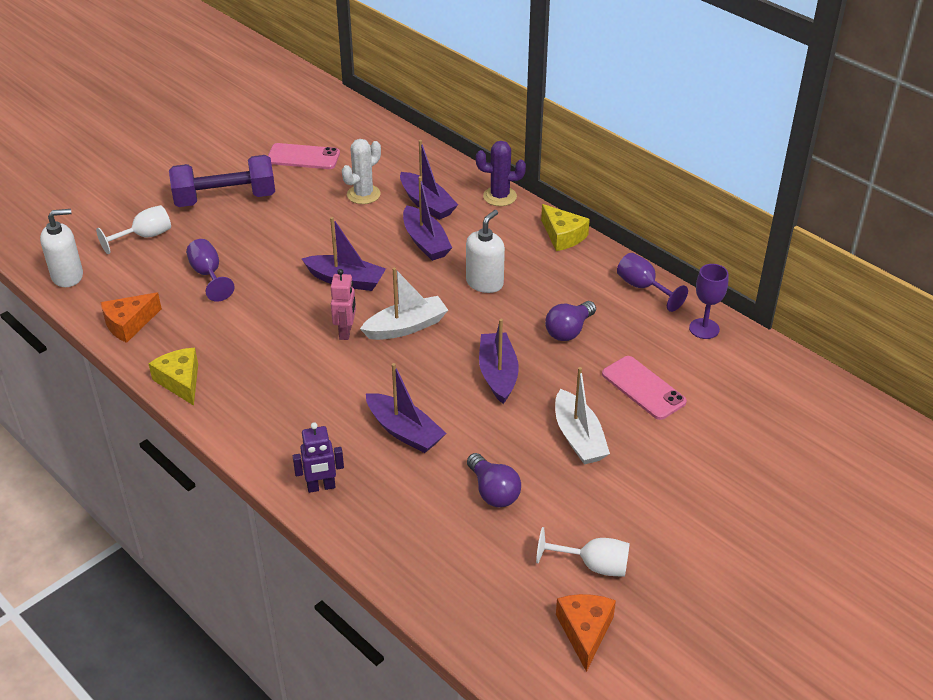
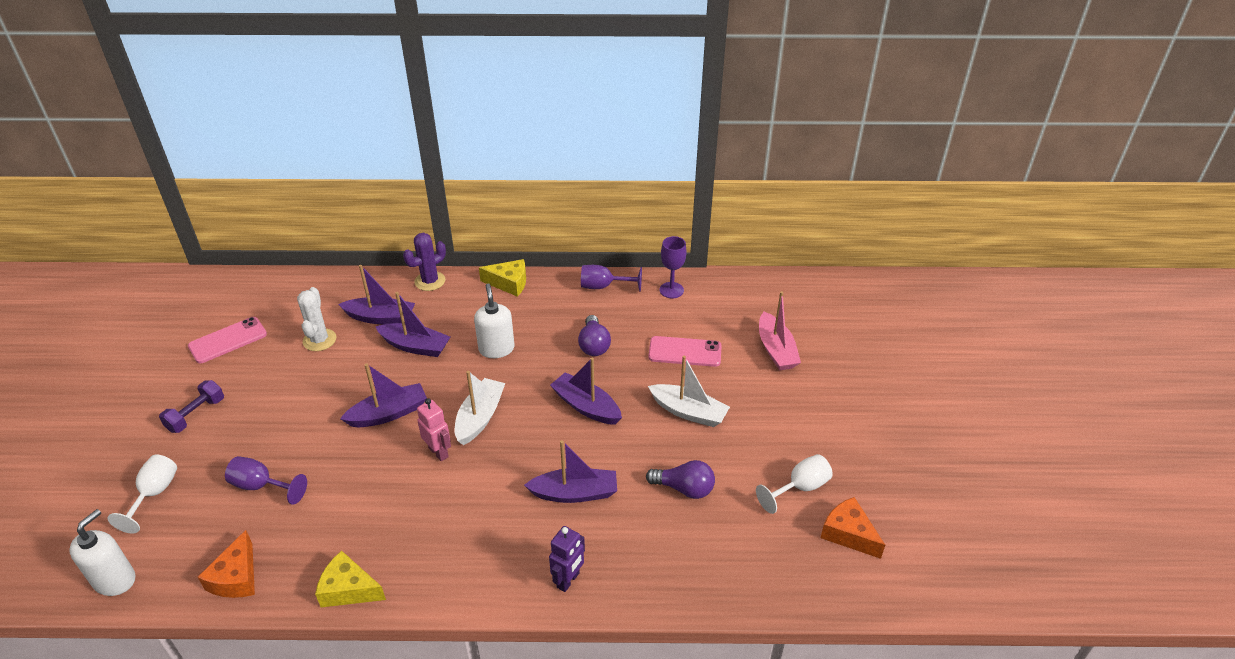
camera: 45 degrees left, 0 degrees up
purple dumbbell [169,155,275,207] -> purple dumbbell [159,380,224,433], size x0.56
none -> pink boat [759,291,801,371]

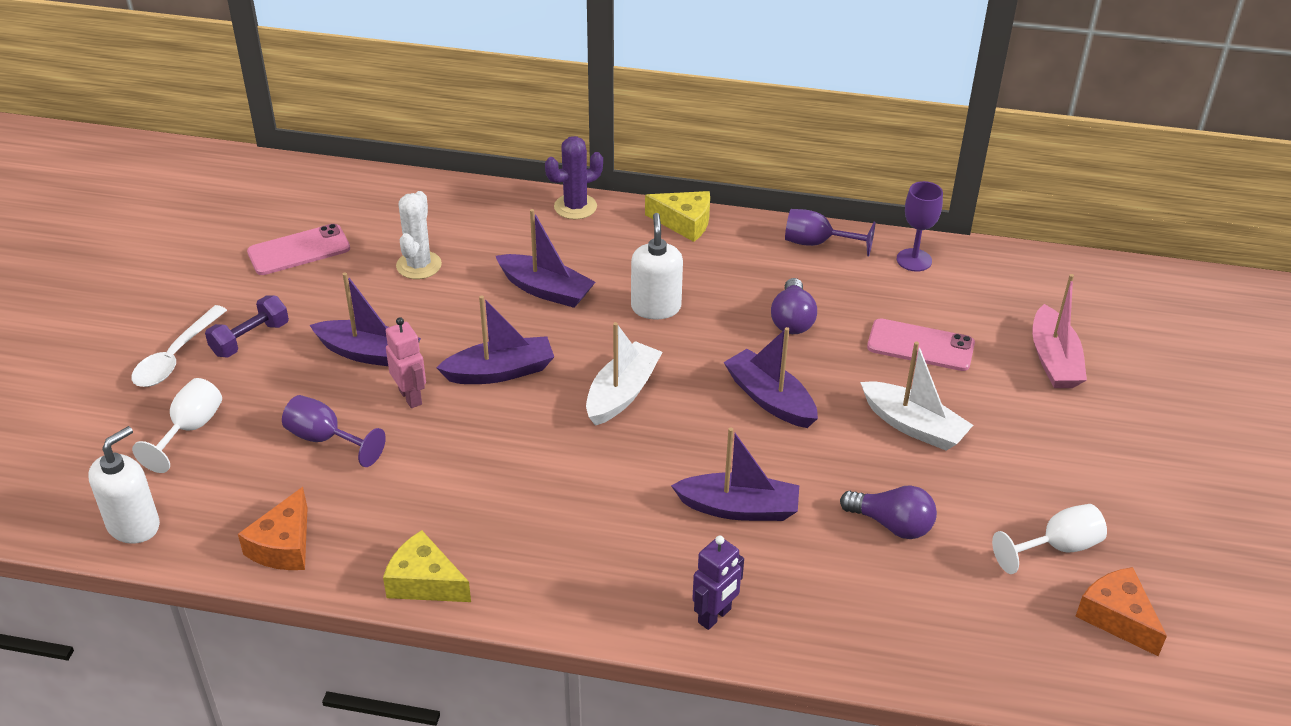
camera: 10 degrees right, 0 degrees up
purple boat [338,265,415,324] -> purple boat moved to [310,273,421,366]
pink robot [417,398,451,461] -> pink robot moved to [386,317,426,408]
none -> white spoon [131,305,227,387]

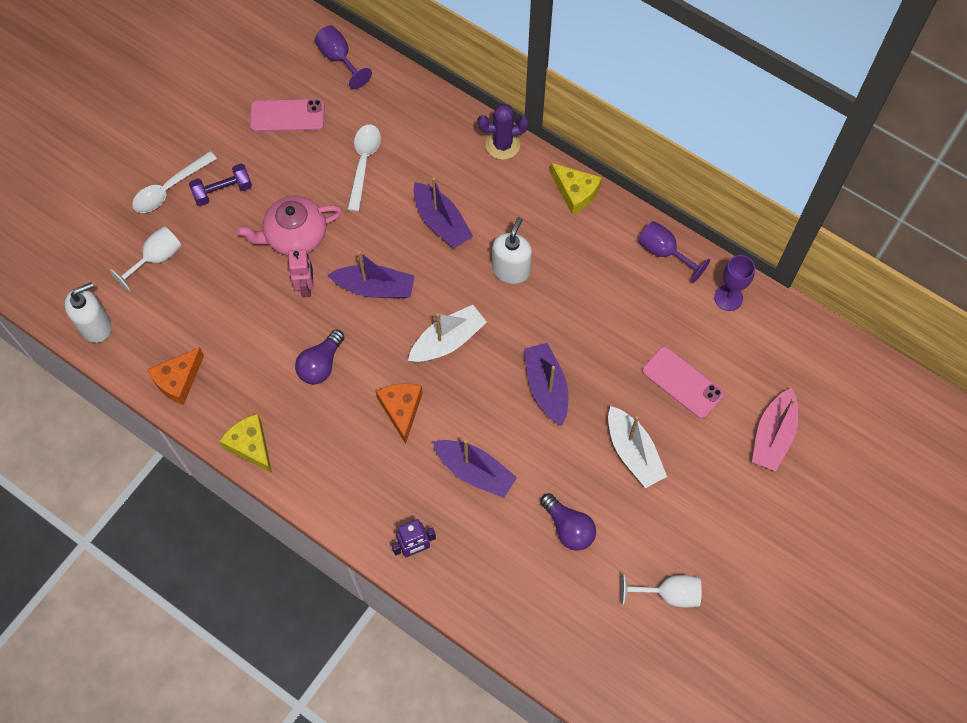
camera: 25 degrees right, 25 degrees up
purple goblet [282,395,386,467] -> purple goblet moved to [315,26,372,89]
purple boat [310,273,421,366] -> pink teapot [236,196,342,256]
white cactus [396,191,442,279] -> white spoon [347,125,381,212]
purple light bulb [771,278,817,334] -> purple light bulb moved to [295,329,345,384]
orange cheese [1075,567,1167,656] -> orange cheese moved to [376,383,423,444]

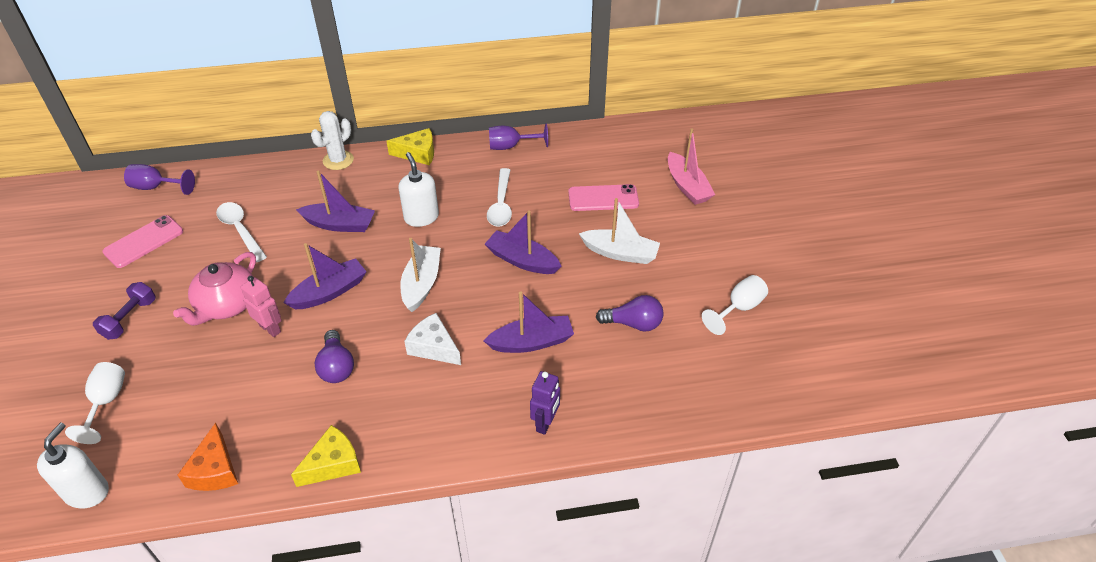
camera: 45 degrees left, 20 degrees down
white spoon [132,151,217,213] -> white spoon moved to [487,168,512,227]
yellow cheese [219,414,272,473] -> yellow cheese turned 135 degrees clockwise [291,425,361,487]
orange cheese [376,383,423,444] -> white cheese [404,313,461,365]
purple cactus [478,103,529,160] -> white cactus [311,111,354,170]
purple goblet [714,255,755,311] -> none

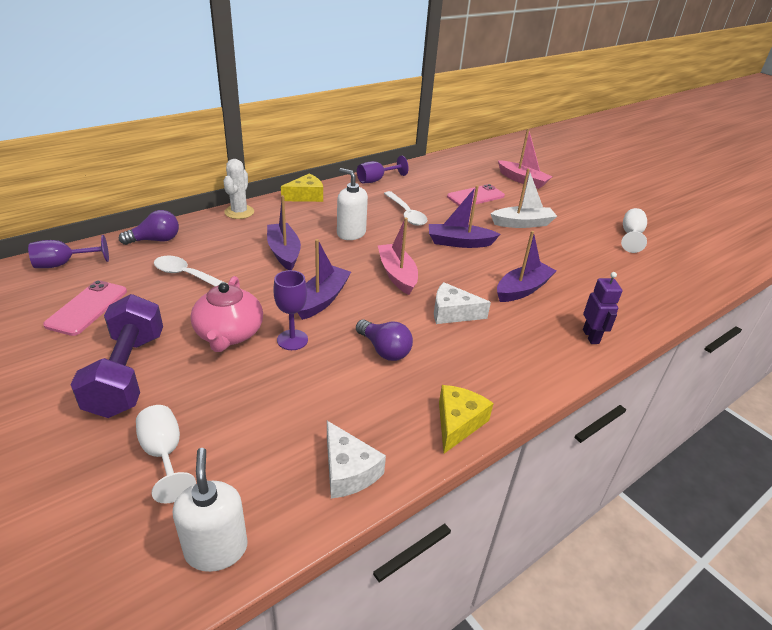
camera: 30 degrees left, 10 degrees down
purple dumbbell [93,282,156,340] -> purple dumbbell [70,294,163,418], size x1.79
orange cheese [177,423,238,491] -> white cheese [327,421,386,498]
pink robot [241,276,282,337] -> purple goblet [273,270,308,350]
purple boat [296,170,375,232] -> purple boat turned 90 degrees counterclockwise [267,195,301,270]
white boat [400,238,441,312] -> pink boat [378,217,418,295]
purple light bulb [596,295,663,332] -> purple light bulb moved to [119,210,179,245]

